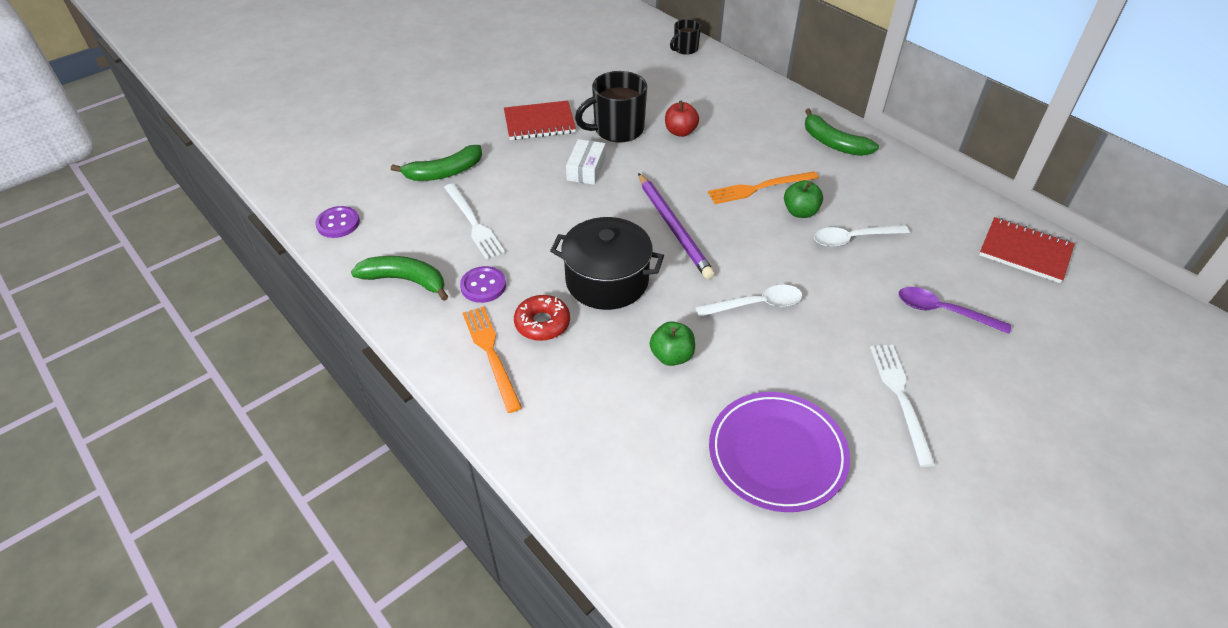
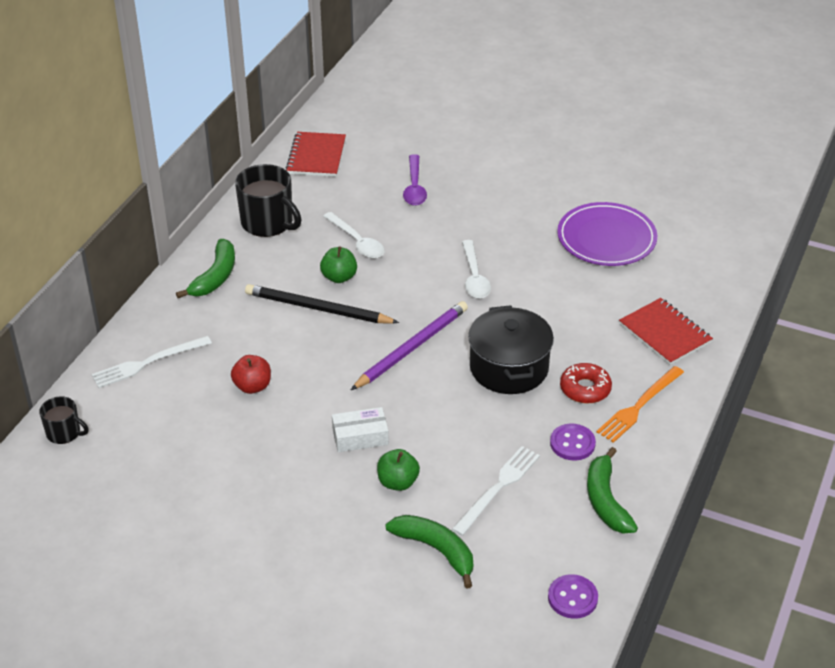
camera: 115 degrees left, 5 degrees down
red notebook [504,101,576,140] -> red notebook moved to [619,298,713,365]
black mug [575,71,647,143] -> black mug moved to [235,164,302,237]
green apple [650,321,695,366] -> green apple moved to [377,449,420,491]
white spoon [695,285,802,317] -> white spoon turned 150 degrees counterclockwise [462,240,491,298]
orange fork [708,171,819,204] -> black pencil [245,284,399,323]
white fork [870,345,936,467] -> white fork moved to [91,336,212,388]

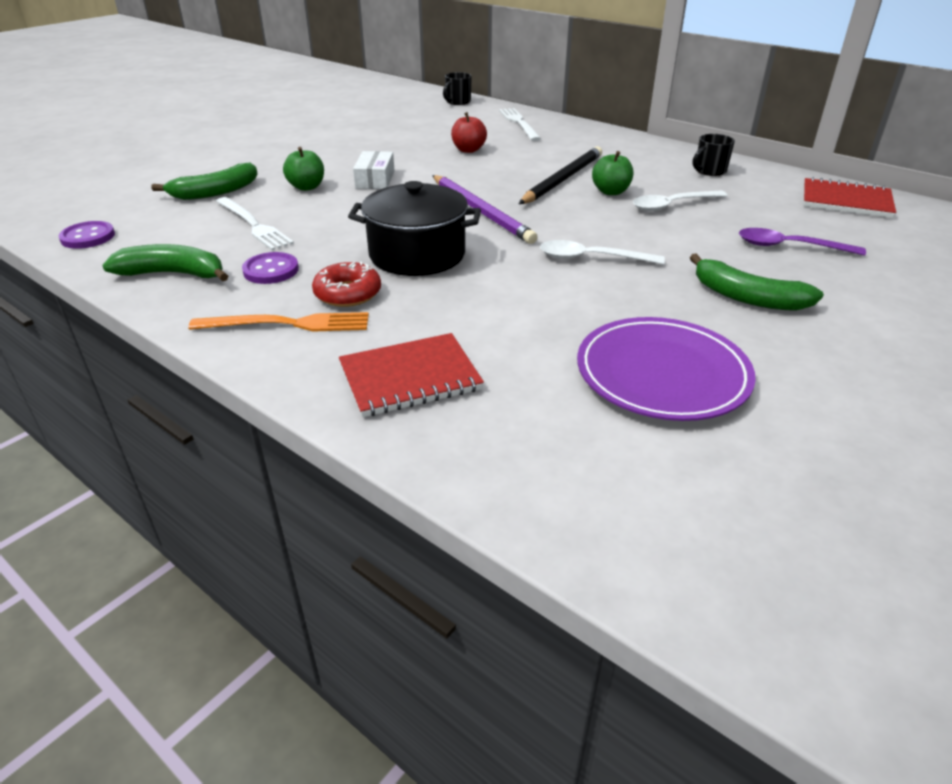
camera: 105 degrees right, 5 degrees down
green banana [176,239,235,298] -> green banana moved to [690,254,824,311]
black mug [235,164,302,237] -> black mug [693,134,735,176], size x0.56
orange fork [596,366,684,443] -> orange fork turned 120 degrees clockwise [188,312,369,332]

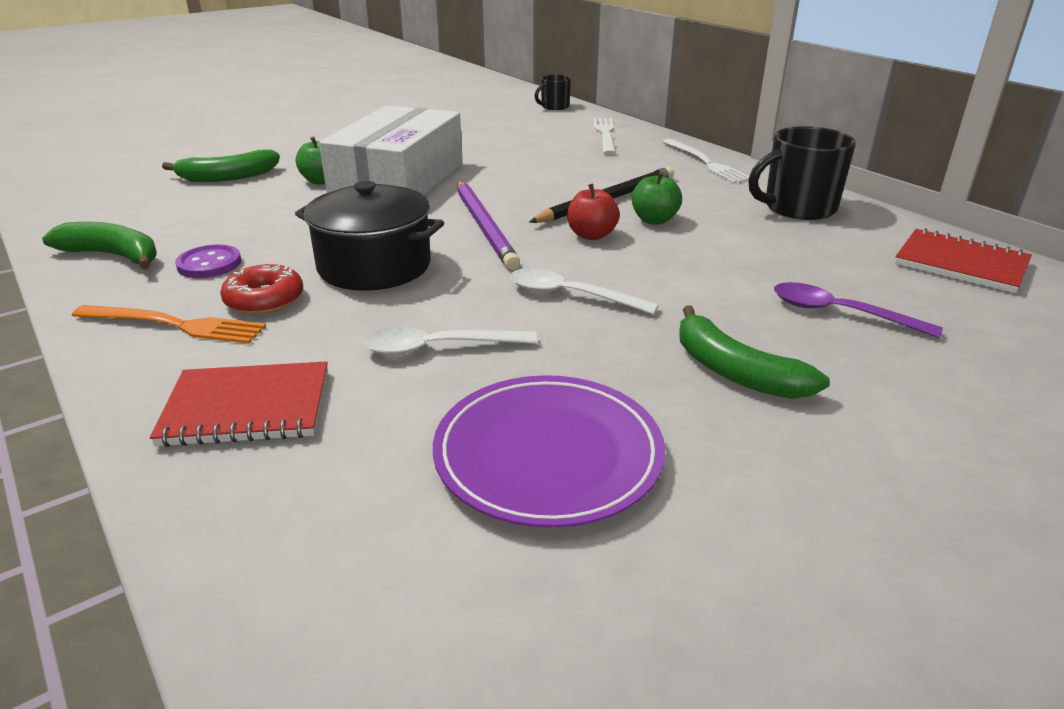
camera: 15 degrees right, 5 degrees down
purple button [58,221,115,249] -> none
white fork [216,197,294,250] -> white fork moved to [663,139,749,184]
white box [353,151,395,189] -> white box [319,105,463,195], size x2.39
red apple [451,112,487,153] -> red apple moved to [567,184,620,240]
white spoon [633,191,728,211] -> white spoon moved to [363,327,537,355]
black mug [693,134,735,176] -> black mug [748,126,856,220], size x1.78

